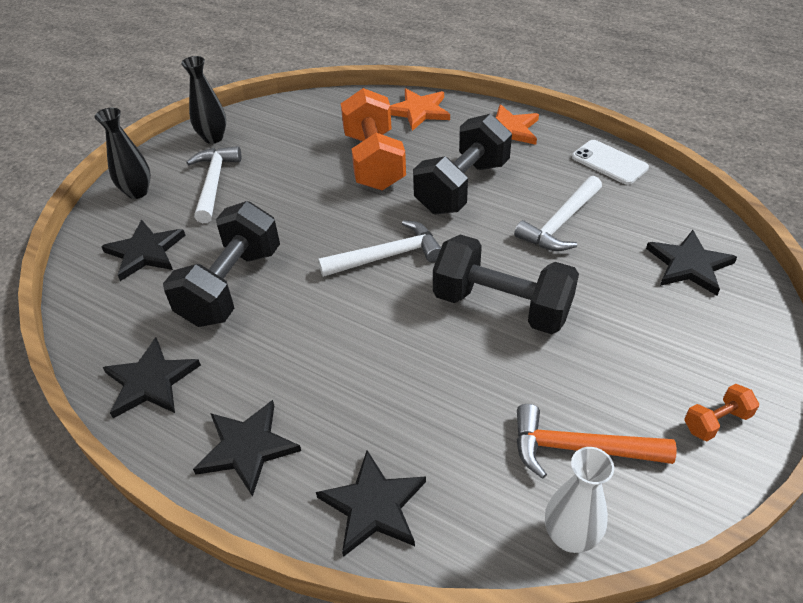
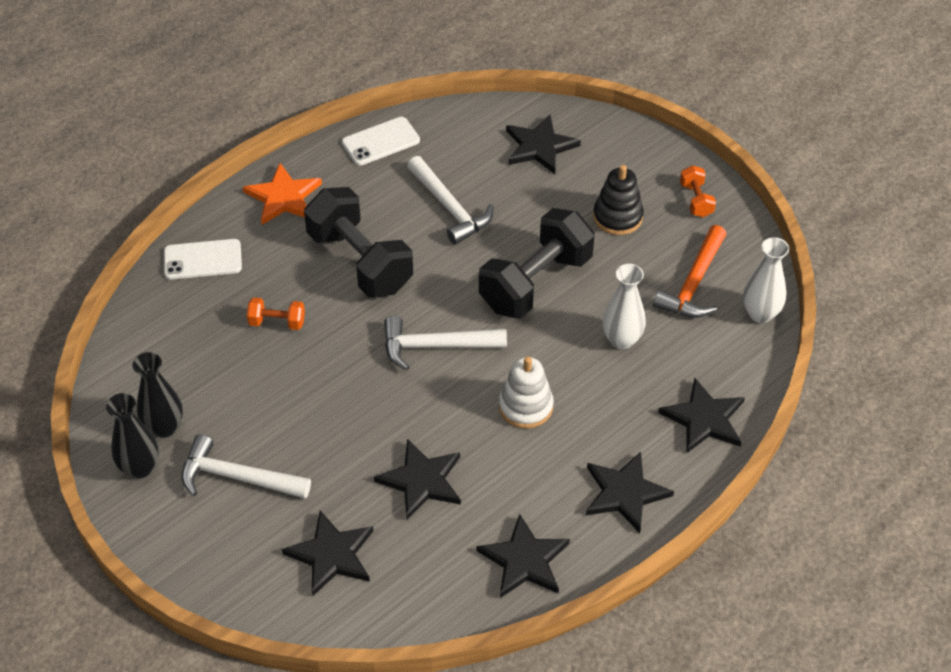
camera: 75 degrees left, 5 degrees up
black vase [95,108,151,199] -> black vase moved to [132,352,183,438]
black dumbbell [163,201,280,327] -> black star [374,439,461,520]
white hammer [318,220,441,277] -> white hammer turned 90 degrees counterclockwise [384,316,507,370]
orange dumbbell [341,88,406,190] -> orange dumbbell [247,297,305,330], size x0.44
orange star [390,89,450,131] -> white phone [164,239,242,280]
none -> white stacking toy [499,356,554,429]
none -> black stacking toy [593,165,644,235]
none -> white vase [603,264,646,349]

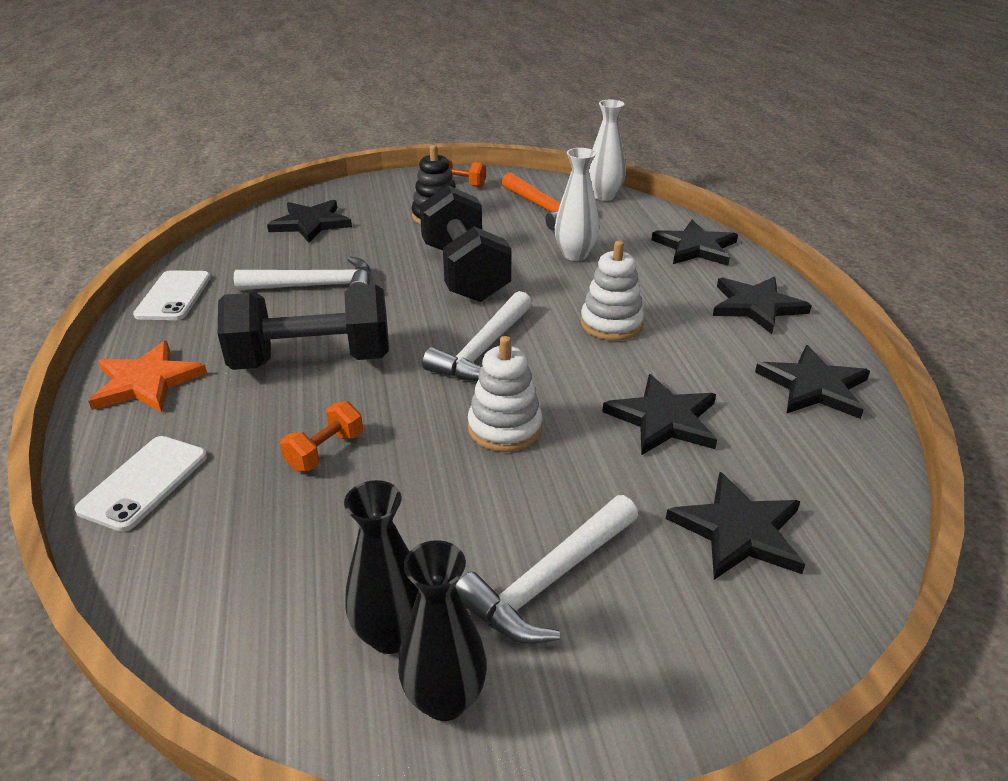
camera: 60 degrees left, 15 degrees down
none -> white stacking toy [468,336,542,452]

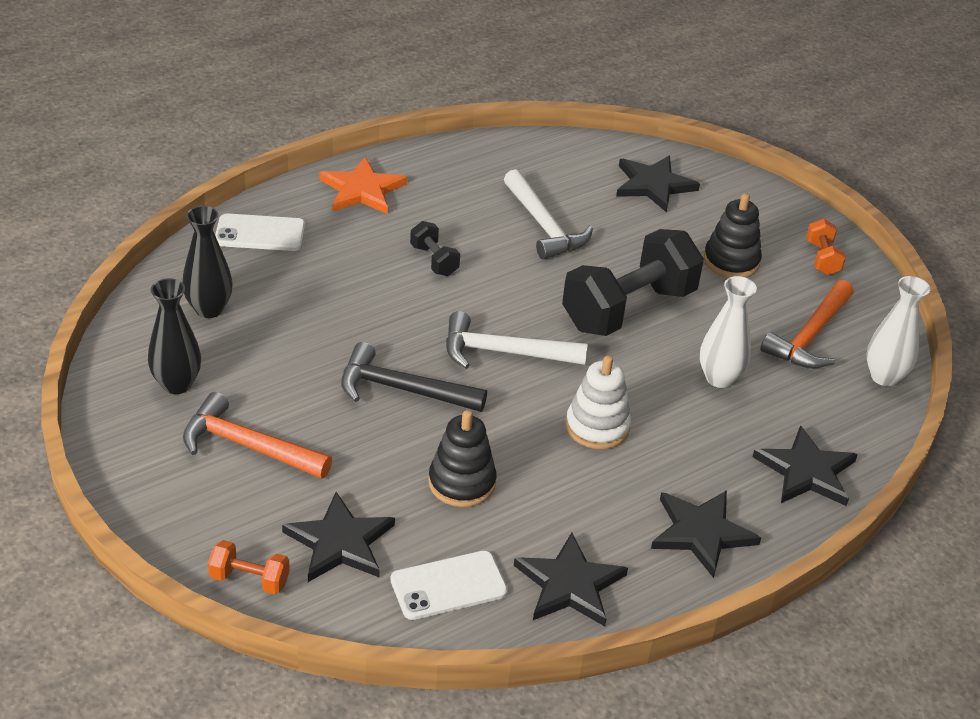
camera: 65 degrees right, 5 degrees up
white phone [133,270,211,320] -> white phone moved to [390,550,508,620]
black dumbbell [218,284,389,370] -> black dumbbell [410,221,460,276], size x0.44
orange dumbbell [280,401,363,471] -> orange dumbbell moved to [208,540,290,594]
black vase [398,540,487,721] -> black vase moved to [182,206,233,318]
white hammer [455,495,638,644] -> orange hammer [183,392,332,479]
white stacking toy [468,336,542,452] -> black hammer [341,342,487,412]
black star [602,374,717,455] -> black stacking toy [428,410,497,507]

